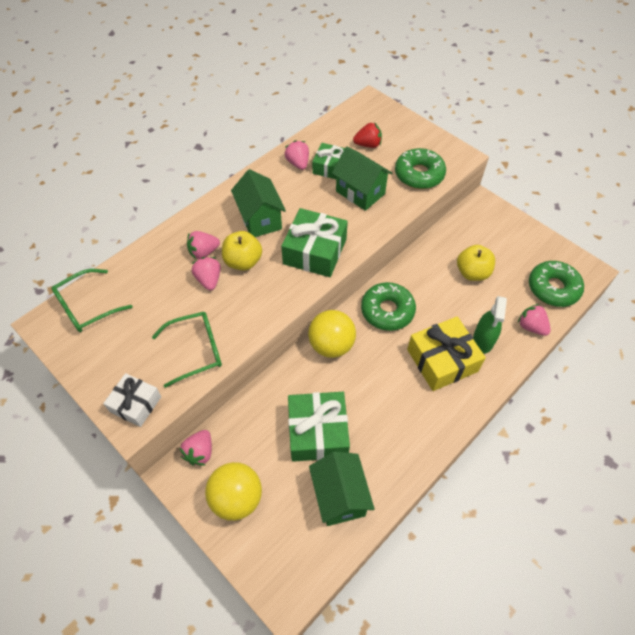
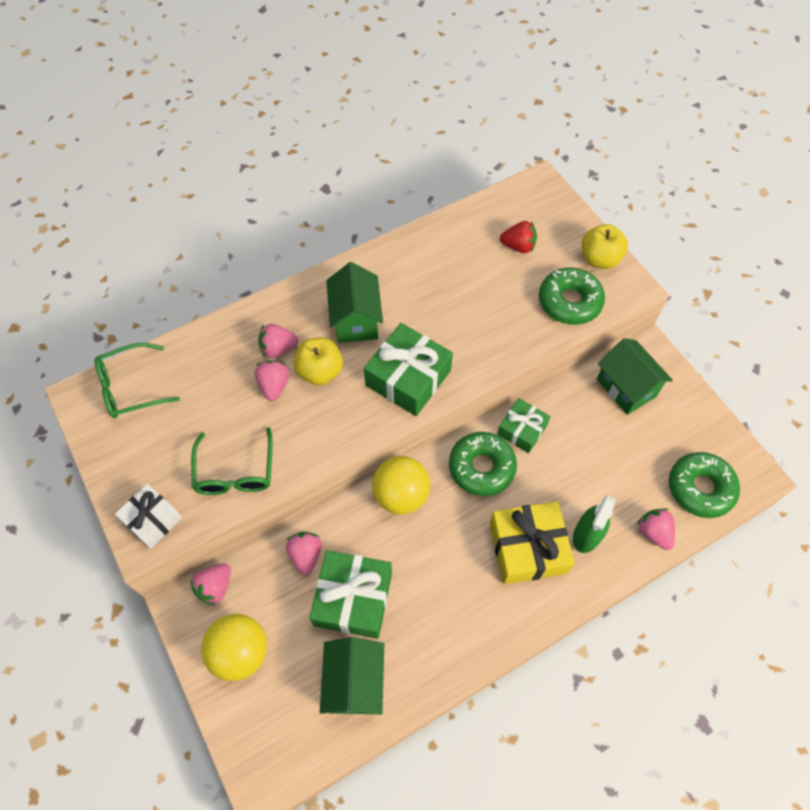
camera: 15 degrees right, 5 degrees up
green glasses [152,312,222,388] -> green glasses turned 90 degrees clockwise [191,427,273,495]
pink strawberry [285,140,309,170] -> pink strawberry moved to [286,532,322,575]
green gift [312,143,345,179] -> green gift moved to [497,398,551,453]
green house [332,147,393,211] -> green house moved to [597,338,673,415]
yellow apple [457,245,495,281] -> yellow apple moved to [582,224,628,269]

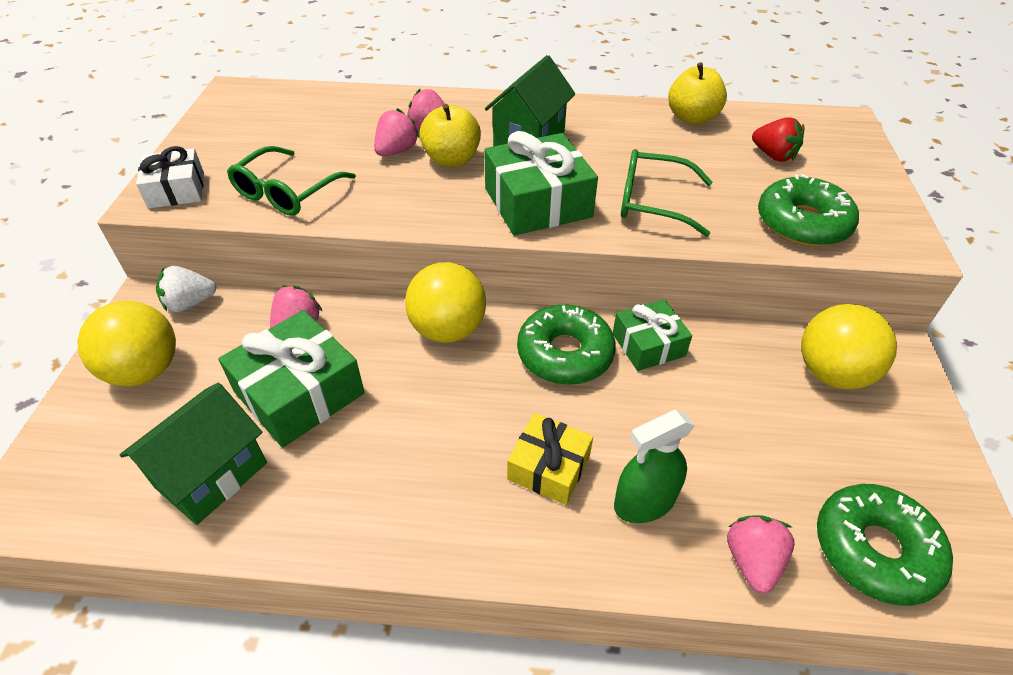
camera: 35 degrees right, 15 degrees down
green glasses [94,343,180,418] -> green glasses moved to [621,149,712,237]
pink strawberry [190,563,231,606] -> white strawberry [156,266,216,312]
yellow gift [490,501,575,584] -> yellow gift [507,413,593,505], size x0.62
yellow apple [582,224,628,269] -> yellow apple moved to [668,62,727,124]
green house [597,338,673,415] -> yellow ball [801,304,897,389]

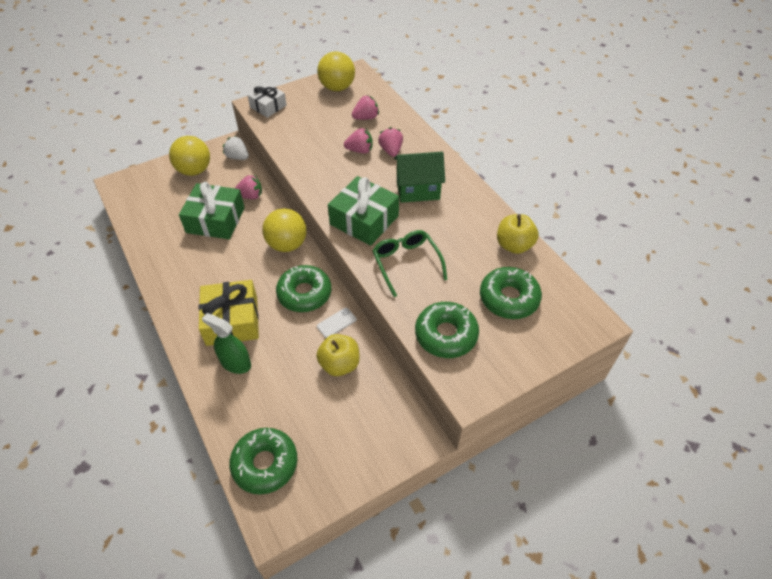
camera: 55 degrees right, 5 degrees up
green house [120,383,267,525] -> none
green glasses [227,146,356,216] -> none
yellow apple [419,104,481,167] -> yellow apple moved to [316,334,360,376]
yellow gift [507,413,593,505] -> yellow gift [199,280,259,346], size x1.61
green gift [613,299,692,371] -> white phone [317,308,357,338]
pink strawberry [727,515,794,594] -> pink strawberry moved to [352,95,379,120]
red strawberry [752,117,804,162] -> green donut [480,267,542,319]
yellow ball [801,304,897,389] -> yellow ball moved to [317,52,355,91]

